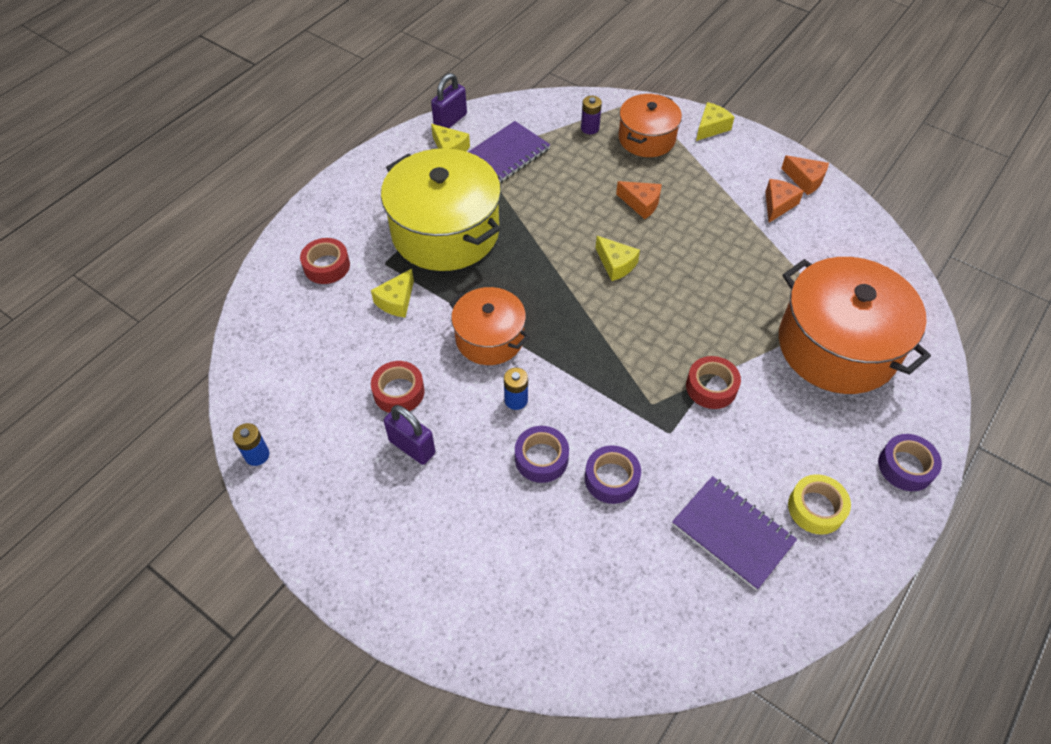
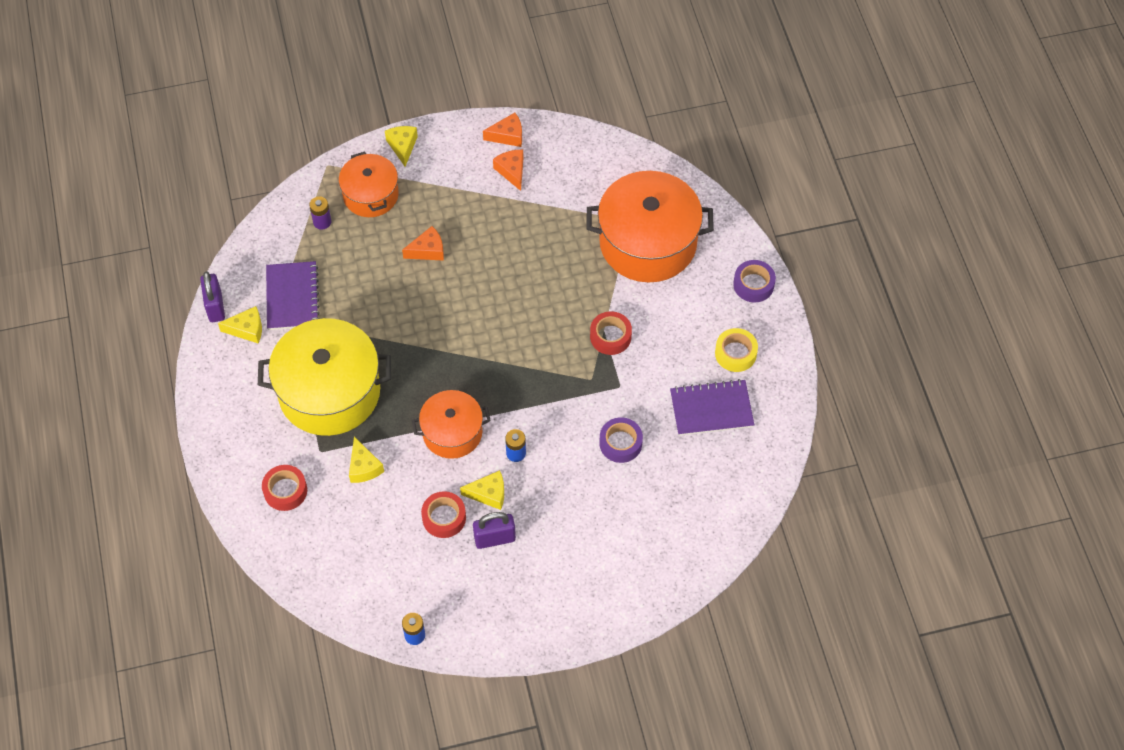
camera: 50 degrees left, 5 degrees up
purple tape [515,426,569,483] -> none
yellow cheese [595,236,640,281] -> yellow cheese moved to [460,470,504,510]

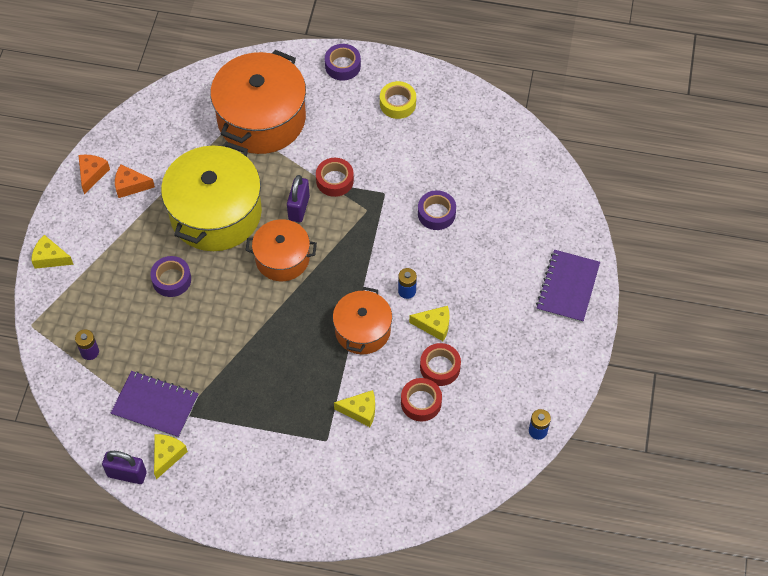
camera: 65 degrees left, 0 degrees up
yellow pot [258,318,391,436] -> yellow pot moved to [161,142,262,251]
red tape [262,465,307,511] -> red tape moved to [401,378,442,421]
orange pot [339,151,399,217] -> orange pot moved to [245,219,317,281]
orange cheese [402,226,444,261] -> purple tape [150,256,191,297]
yellow cheese [460,470,504,510] -> yellow cheese turned 75 degrees clockwise [409,306,450,341]
purple padlock [473,512,516,549] -> purple padlock moved to [287,175,310,222]
purple notebook [670,379,754,436] -> purple notebook moved to [536,250,600,323]

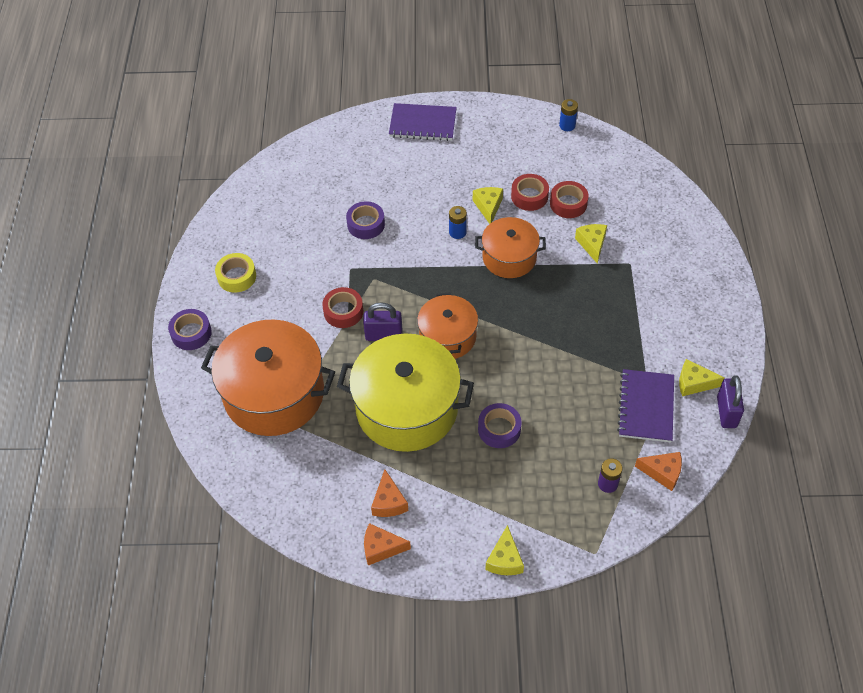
camera: 100 degrees left, 5 degrees down
none -> orange cheese [635,452,682,491]

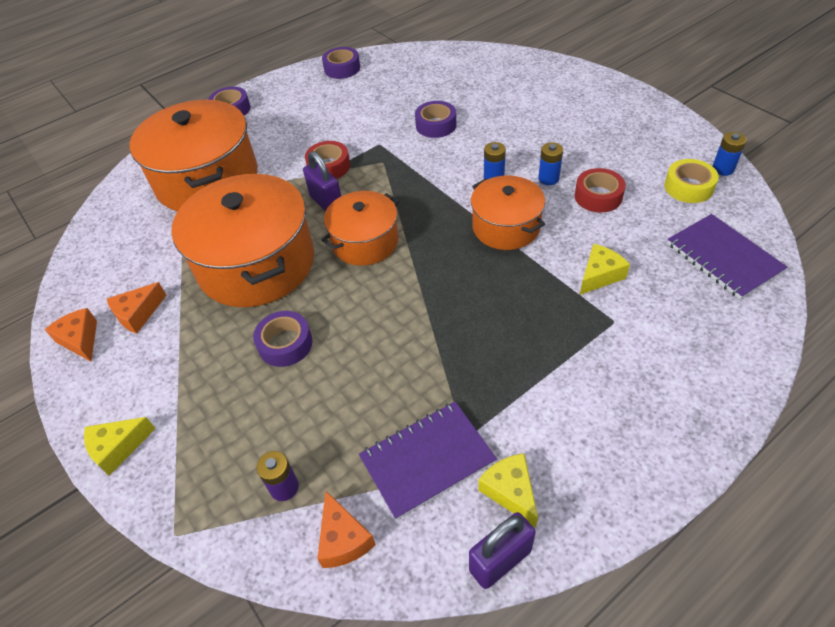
camera: 55 degrees right, 5 degrees down
yellow tape [215,253,256,293] -> yellow tape moved to [664,159,719,203]
yellow pot [337,334,474,452] -> orange pot [171,174,314,307]
purple notebook [389,103,457,141] -> purple notebook moved to [667,214,788,299]
yellow cheese [473,187,503,224] -> blue battery [538,142,563,185]
red tape [550,181,588,218] -> none
none -> purple tape [322,47,360,79]

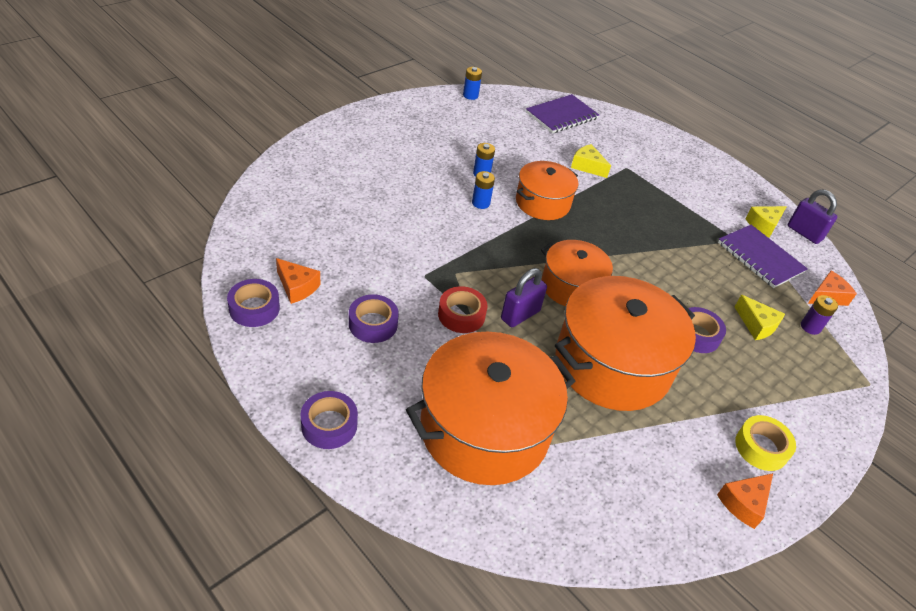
camera: 105 degrees left, 5 degrees down
yellow cheese [84,417,156,476] -> yellow cheese moved to [735,295,785,340]
orange cheese [107,282,167,334] -> orange cheese moved to [276,258,321,304]
purple tape [415,101,456,138] -> purple tape moved to [349,295,399,343]
red tape [575,168,626,213] -> none
yellow tape [664,159,719,203] -> yellow tape moved to [735,415,796,471]

